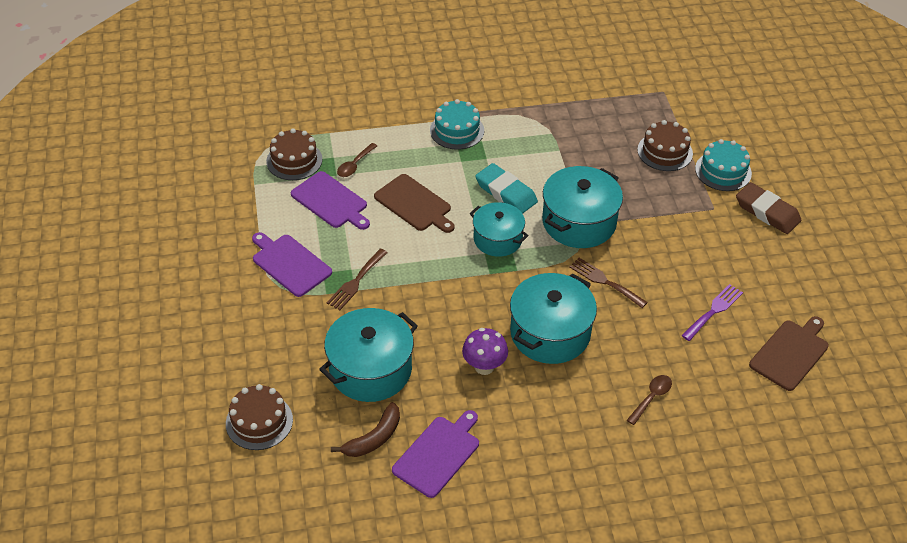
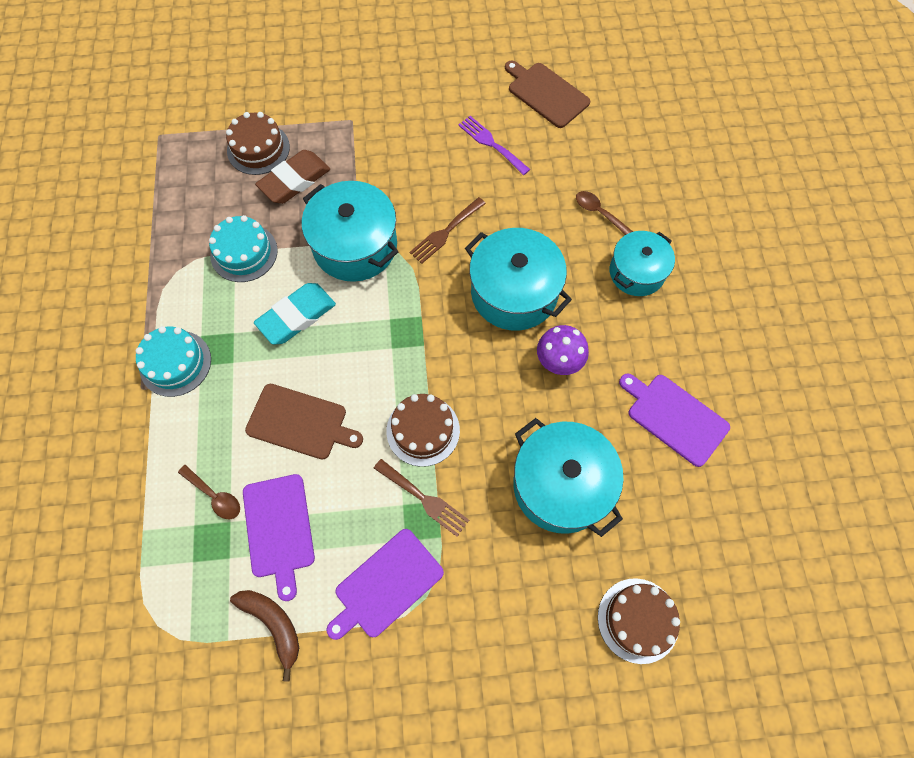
camera: 85 degrees left, 20 degrees up
brown cake [266,128,322,180] -> brown cake moved to [386,394,460,467]
purple cutting board [291,171,370,230] -> purple cutting board turned 120 degrees clockwise [243,474,315,601]
brown banana [331,402,400,457] -> brown banana moved to [230,590,299,681]
brown cutting board [374,174,455,233] -> brown cutting board turned 60 degrees clockwise [245,384,363,460]
turquoise pot [470,202,529,257] -> turquoise pot moved to [610,231,675,296]
turquoise cake [695,139,752,191] -> turquoise cake moved to [209,215,278,282]
brown eraser [736,182,801,234] -> brown eraser moved to [255,150,330,204]

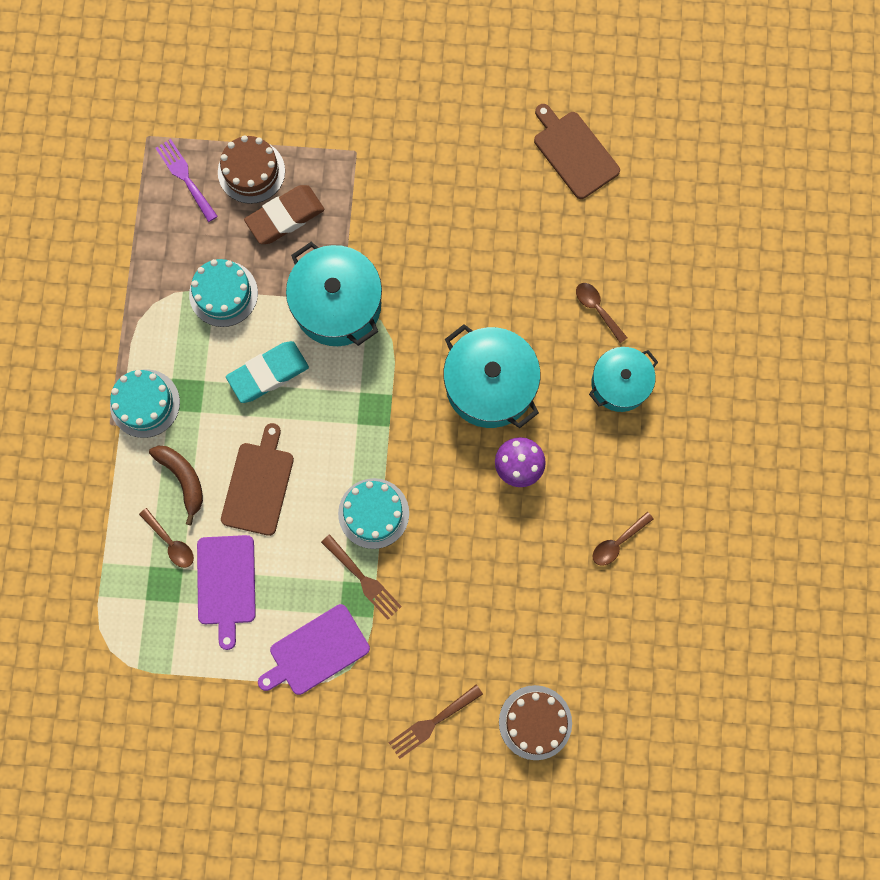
camera: 10 degrees right, 10 degrees up
brown banana [230,590,299,681] -> brown banana moved to [149,446,203,525]
brown cutting board [245,384,363,460] -> brown cutting board turned 105 degrees counterclockwise [221,423,294,536]
brown cake [386,394,460,467] -> turquoise cake [338,478,409,549]
brown fork [409,197,486,264] -> brown fork moved to [389,684,483,759]
purple fork [458,116,530,175] -> purple fork moved to [156,139,218,222]
turquoise pot [513,418,624,537] -> none
purple cutting board [619,373,730,467] -> brown spoon [593,512,654,566]

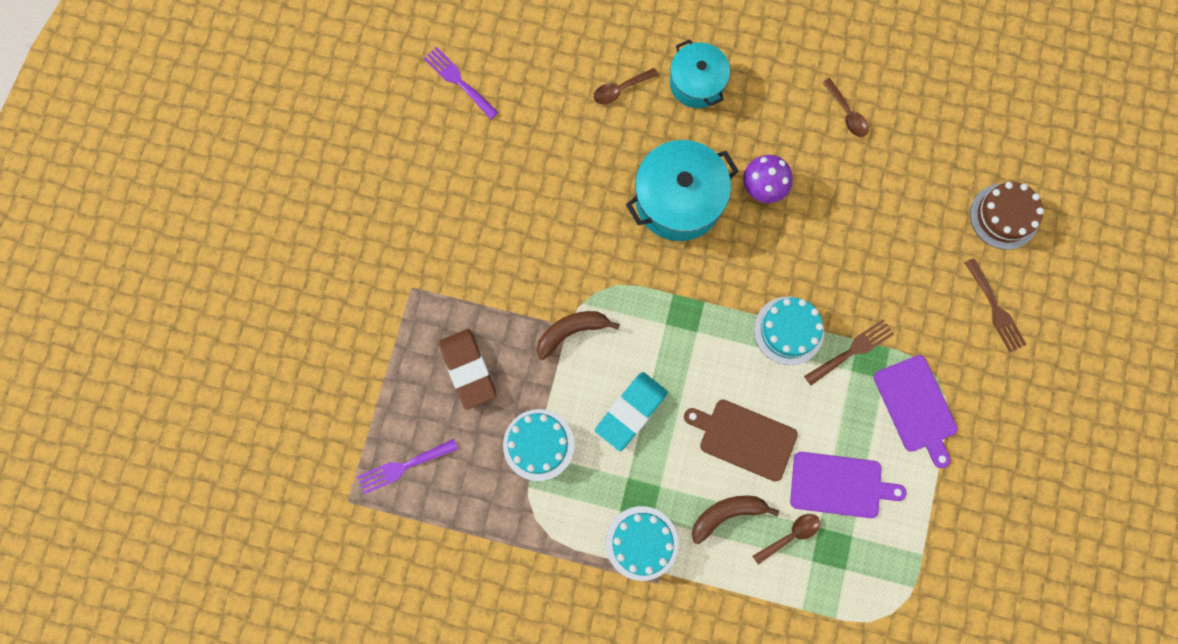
camera: 80 degrees left, 0 degrees up
brown cake [218,135,285,204] -> none
turquoise eraser [226,341,309,403] -> turquoise eraser turned 60 degrees clockwise [595,372,668,451]
turquoise pot [286,242,382,346] -> brown banana [537,311,620,360]
brown cutting board [534,104,620,199] -> purple fork [424,47,499,119]

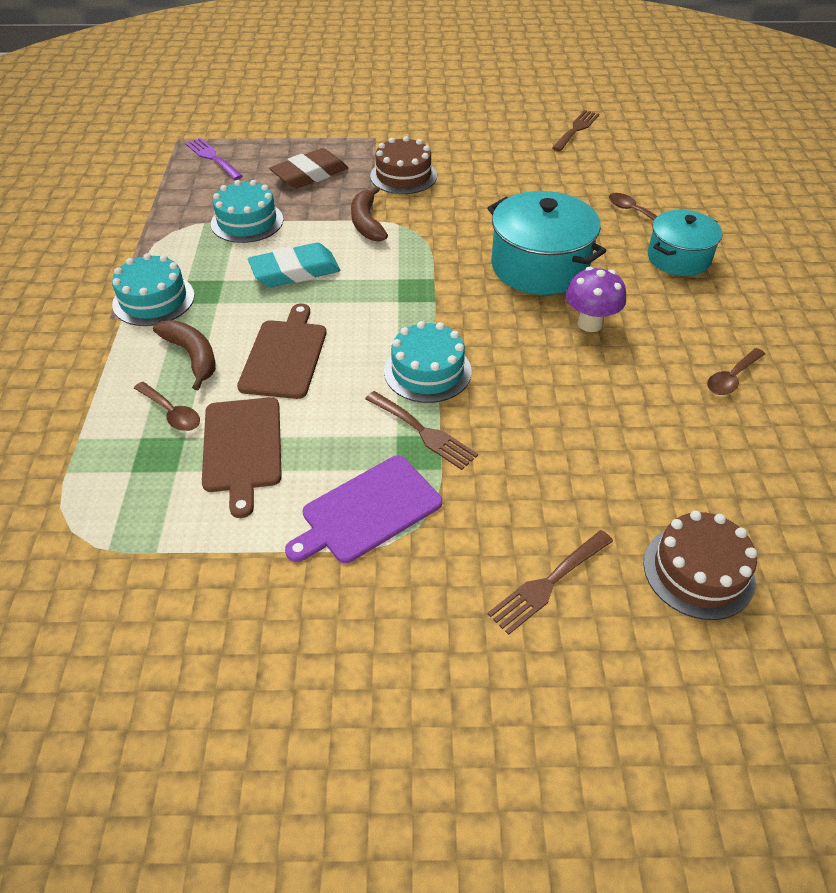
camera: 75 degrees right, 30 degrees down
purple fork [424,47,499,119] -> brown fork [552,110,599,151]
brown banana [537,311,620,360] -> brown banana turned 150 degrees counterclockwise [351,186,388,242]
turquoise eraser [595,372,668,451] -> turquoise eraser turned 45 degrees counterclockwise [248,243,340,287]
purple cutting board [790,452,906,518] -> brown cutting board [202,397,282,518]
none -> brown cake [370,136,437,194]

